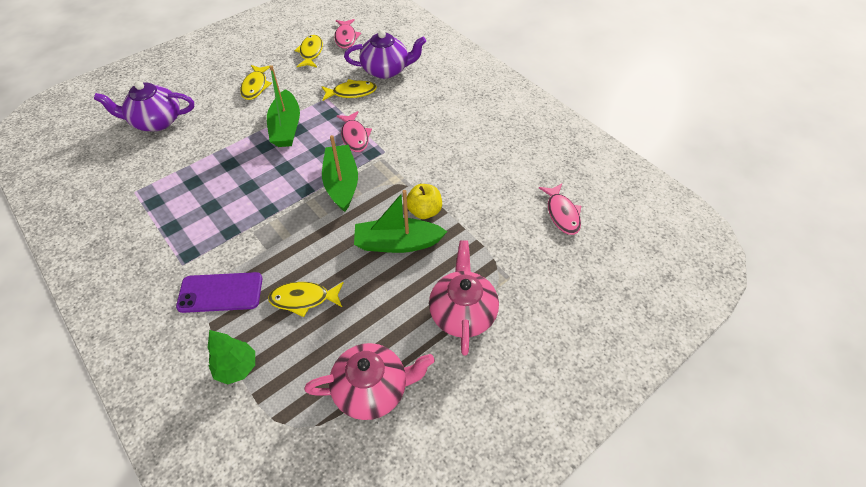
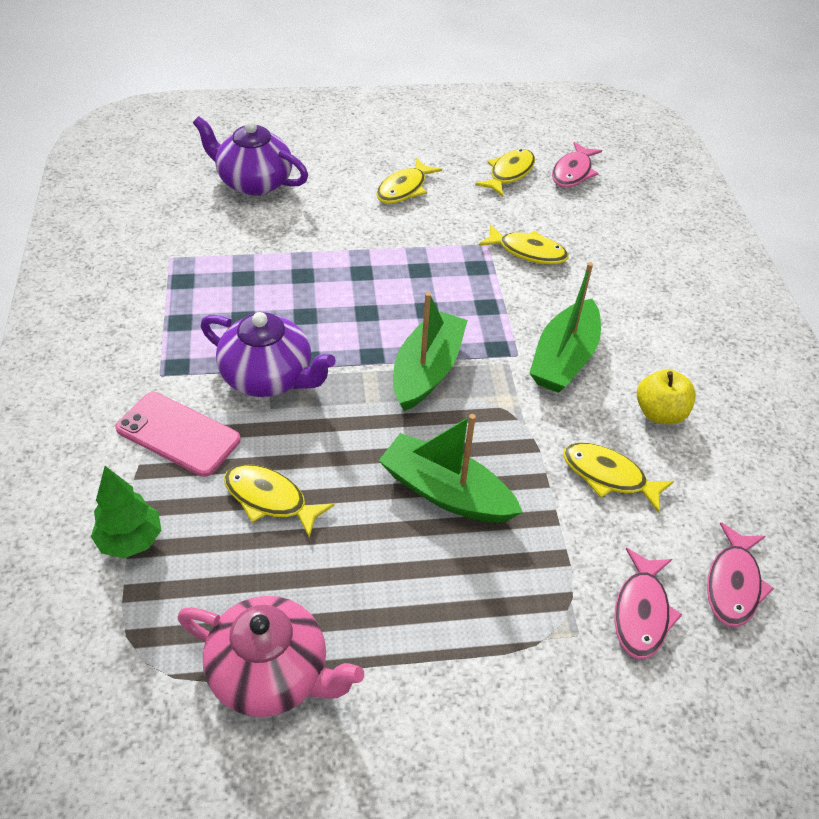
camera: 30 degrees right, 5 degrees down
purple phone [176,272,262,313] -> pink phone [115,392,241,477]
green boat [267,65,300,147] -> green boat moved to [529,262,601,393]
pink fish [337,111,372,152] -> pink fish moved to [614,548,682,659]
purple teapot [344,30,426,79] -> purple teapot moved to [201,312,336,397]
yellow apple [407,184,442,219] -> yellow apple moved to [637,369,696,424]
pink teapot [429,240,499,356] -> none
none -> yellow fish [563,443,674,513]

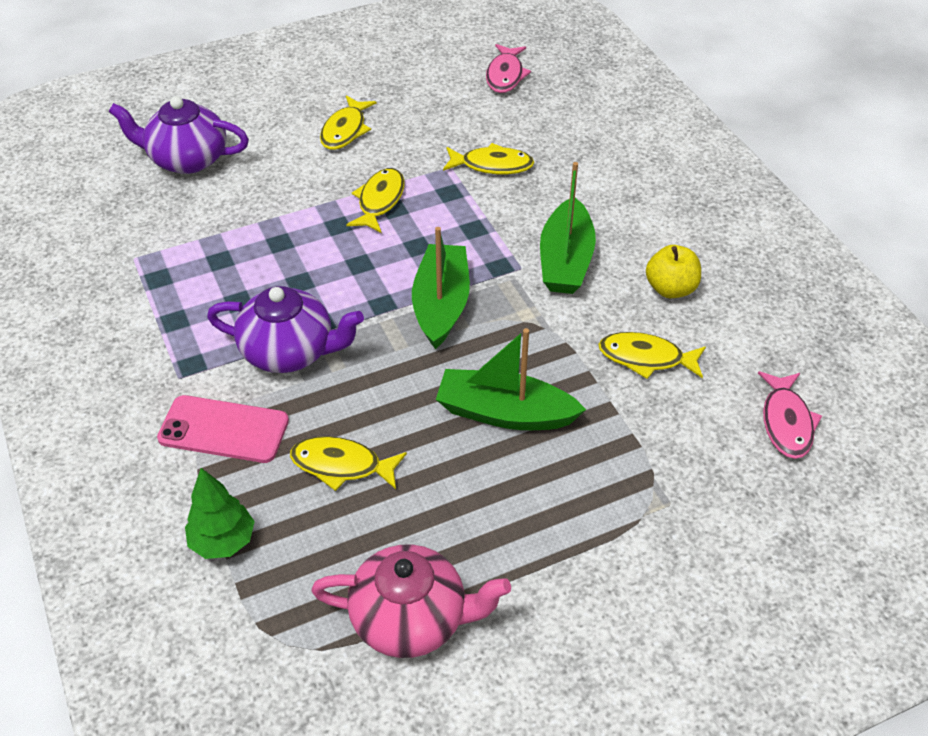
camera: 15 degrees left, 0 degrees up
yellow fish [475,149,535,197] -> yellow fish moved to [346,168,405,233]
pink fish [614,548,682,659] -> none

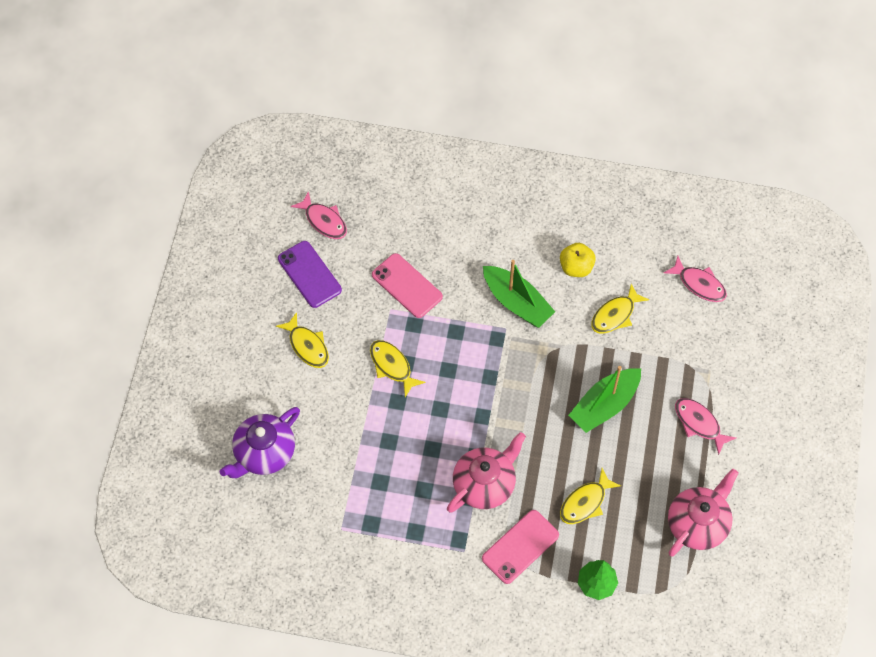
camera: 55 degrees left, 15 degrees up
purple teapot [207,286,364,373] -> pink teapot [447,432,526,513]
green boat [412,227,470,349] -> none
yellow fish [443,143,535,174] -> pink phone [372,253,443,318]
none -> purple phone [278,241,342,308]
none -> pink fish [675,398,736,455]

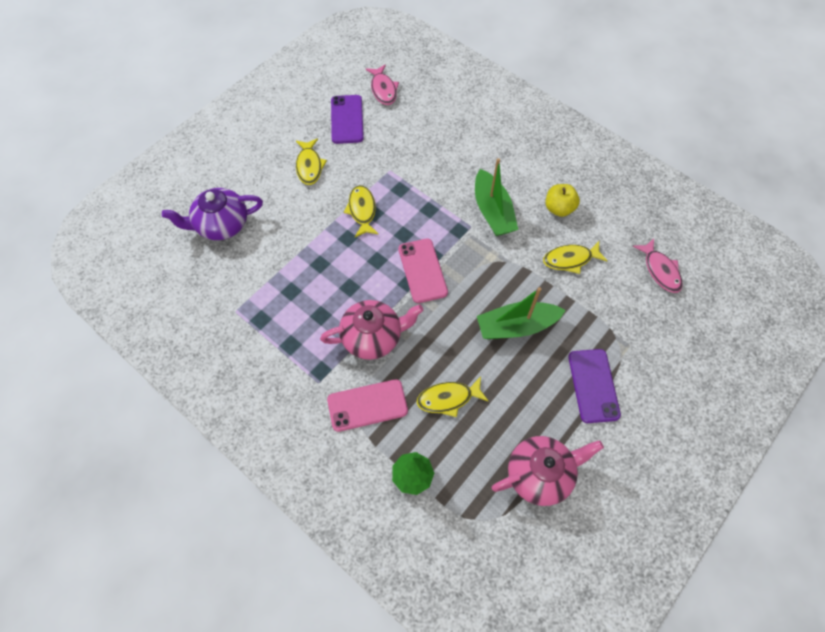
camera: 30 degrees right, 0 degrees up
pink phone [372,253,443,318] -> pink phone moved to [398,239,448,303]
pink fish [675,398,736,455] -> purple phone [568,349,621,423]

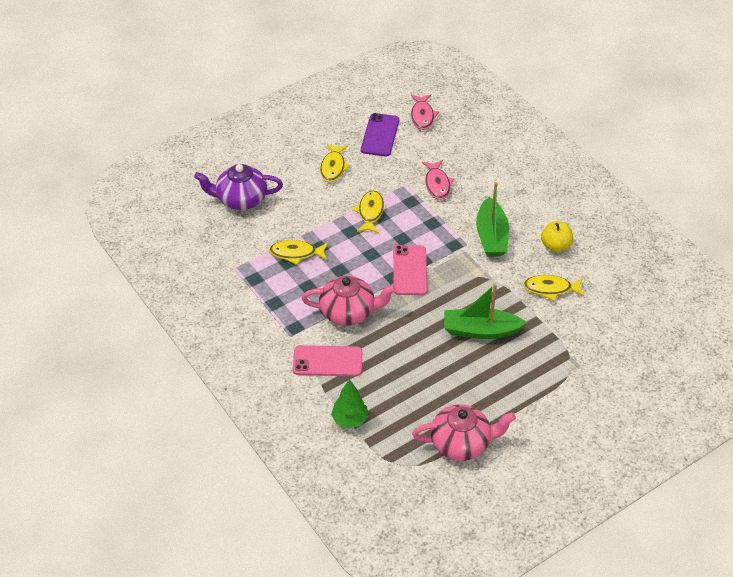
camera: 15 degrees right, 15 degrees down
yellow fish [417,377,488,417] -> yellow fish moved to [269,240,328,265]
purple phone [568,349,621,423] -> none
pink fish [633,238,683,293] -> pink fish moved to [422,160,454,200]

